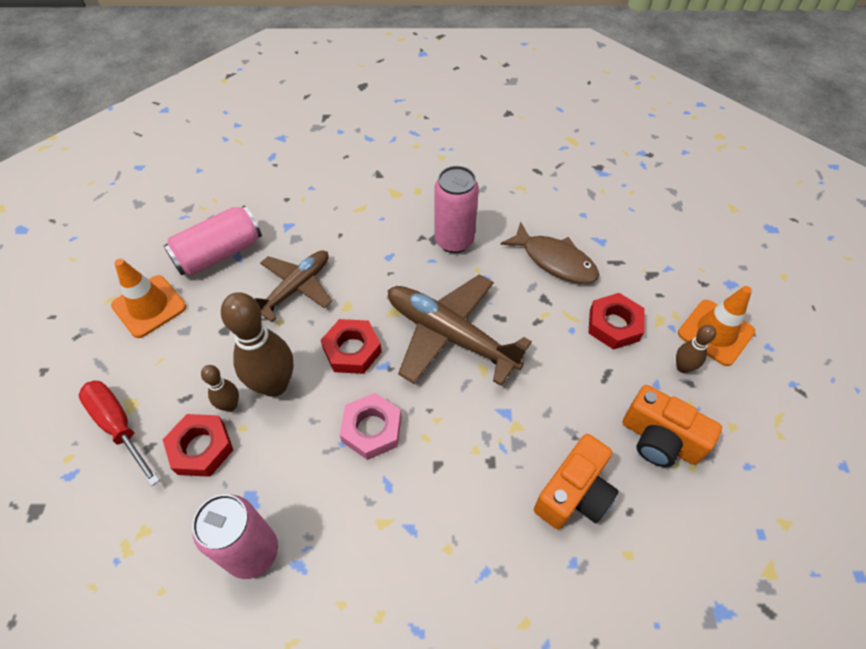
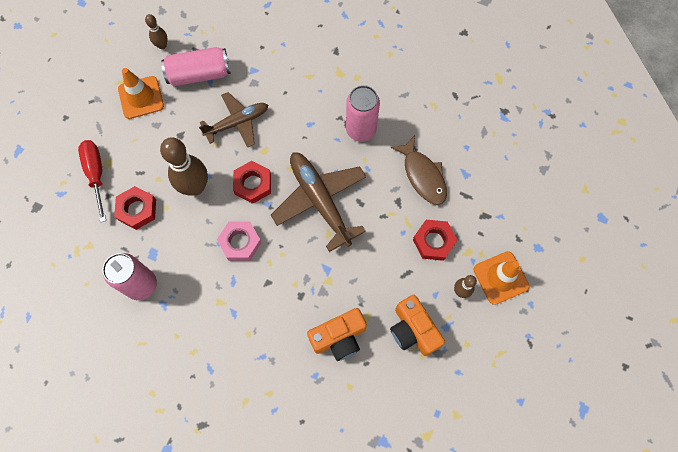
camera: 25 degrees right, 15 degrees up
brown bowling pin [201,365,239,412] -> brown bowling pin moved to [145,14,168,49]

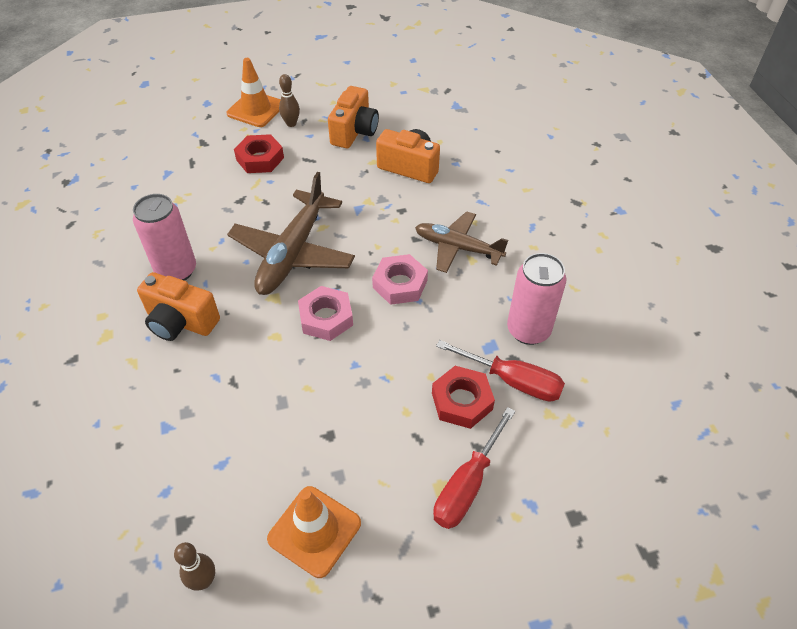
camera: 130 degrees left, 20 degrees down
brown bowling pin [160,137,208,196] -> none
pink can [161,47,230,86] -> none
brown plane [199,92,268,148] -> brown plane moved to [415,211,508,273]
red nut [233,161,271,204] -> pink nut [298,286,353,341]
brown fish [391,136,447,205] -> none
none -> orange camera [137,272,220,341]
none -> red screwdriver [436,340,565,402]

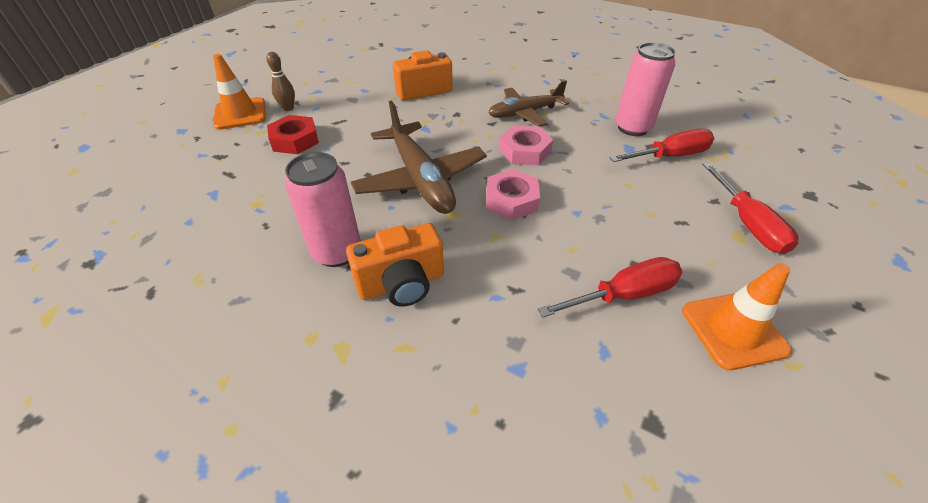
camera: 45 degrees left, 5 degrees down
brown bowling pin [174,542,215,591] -> none
orange camera [328,86,379,148] -> none
red nut [432,366,495,429] -> none
none -> red screwdriver [538,257,682,317]

